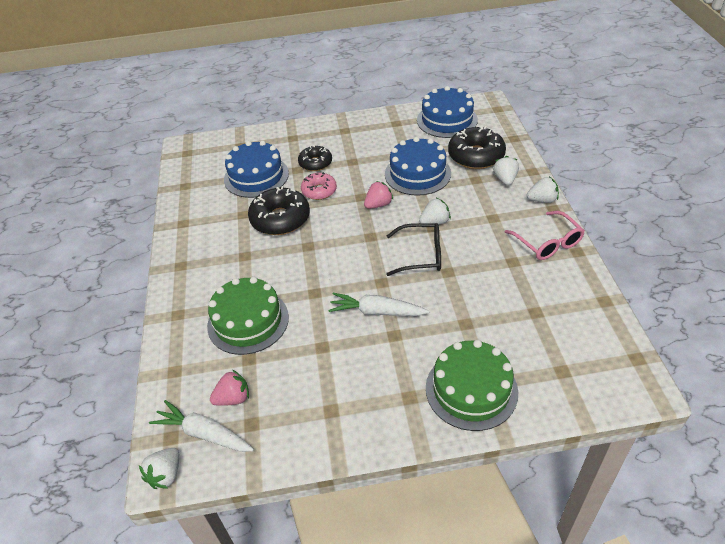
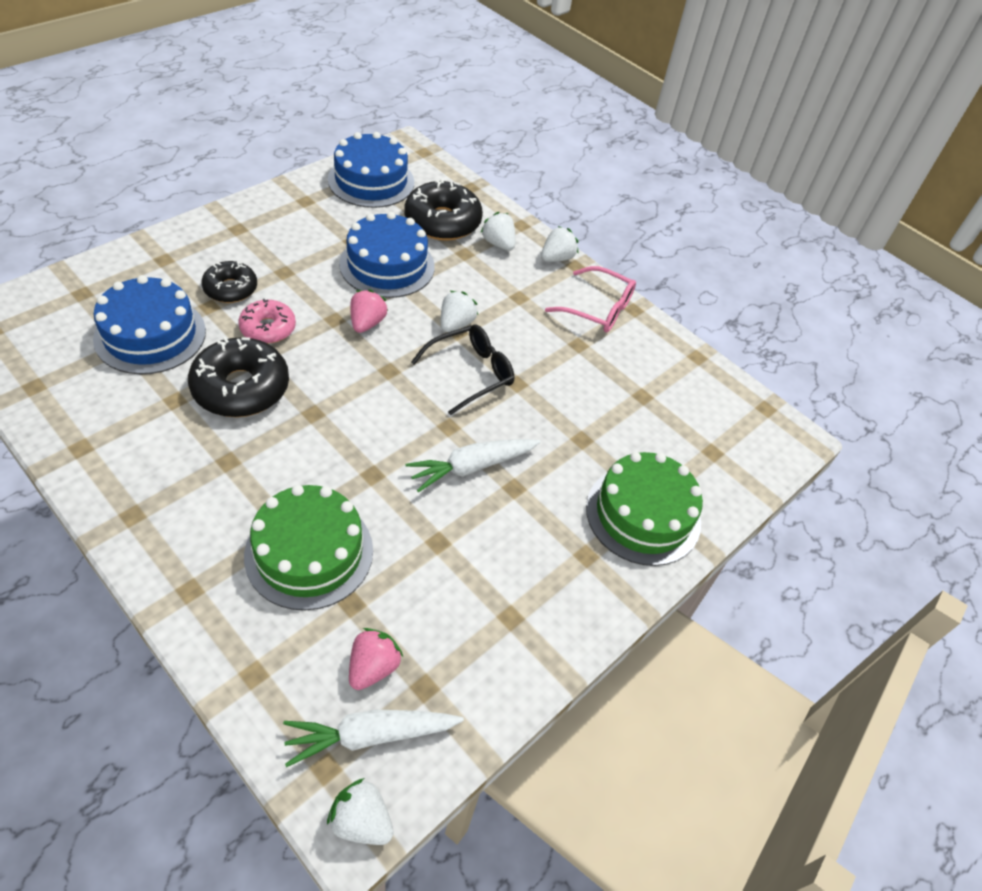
camera: 45 degrees left, 5 degrees up
white strawberry [139,448,179,489] -> white strawberry turned 135 degrees clockwise [327,778,394,845]

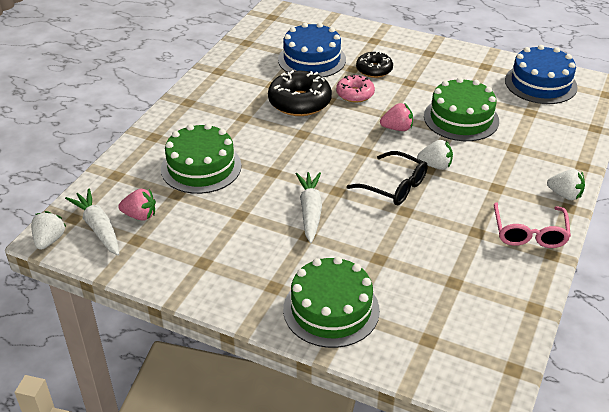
camera: 75 degrees right, 10 degrees down
blue cake [339,212,435,298] -> green cake [424,77,499,141]
black donut [404,179,483,241] -> none
white carrot [405,439,541,492] -> white carrot turned 45 degrees clockwise [296,172,322,243]
white strawberry [480,212,516,251] -> none

